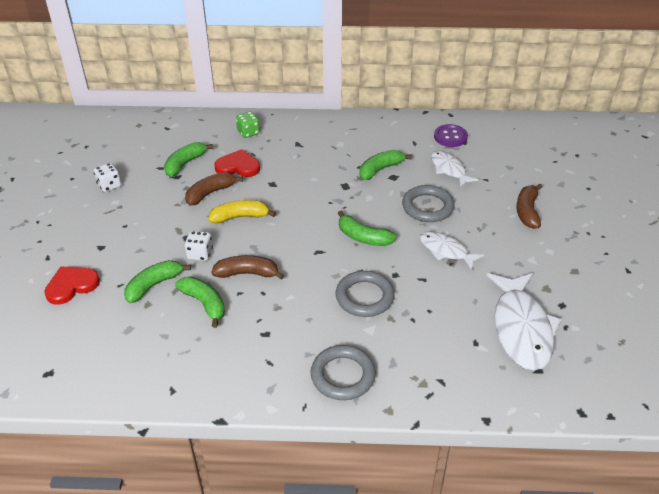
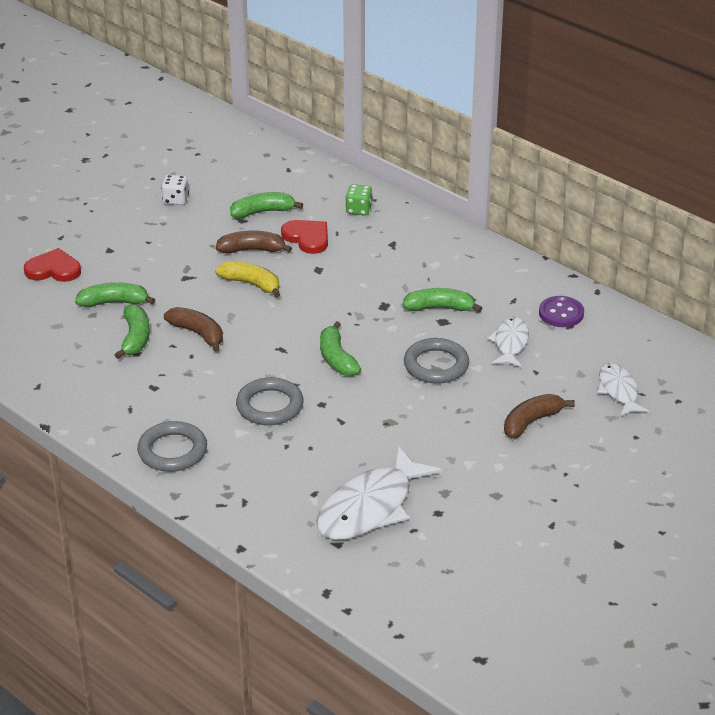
camera: 40 degrees right, 5 degrees down
white dice [184,231,213,261] -> none
white fish [420,231,484,271] -> white fish moved to [597,363,649,417]

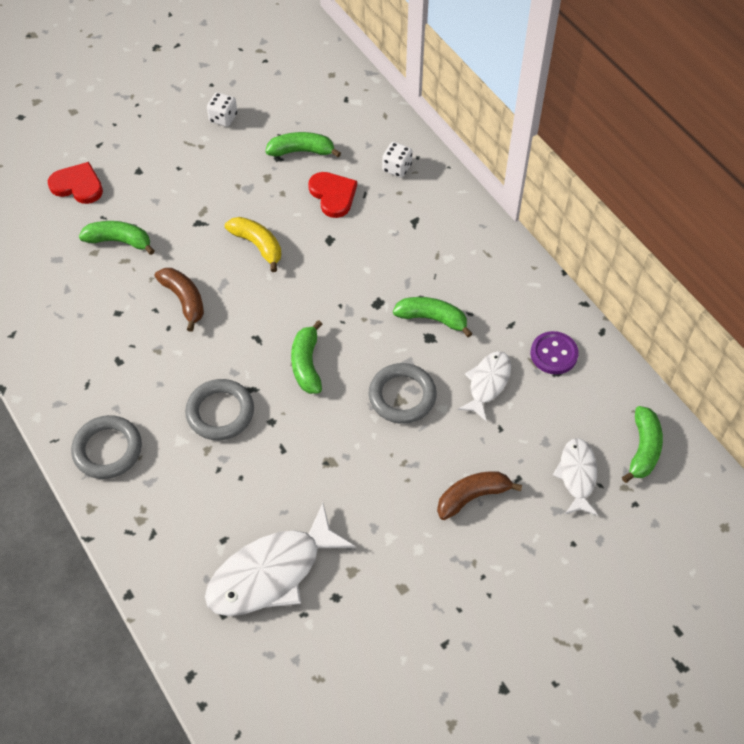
camera: 15 degrees right, 20 degrees up
green banana [115,304,150,359] -> green banana moved to [622,406,663,483]
brown banana [216,231,292,254] -> none
green dice [346,184,373,216] -> white dice [382,142,412,178]

